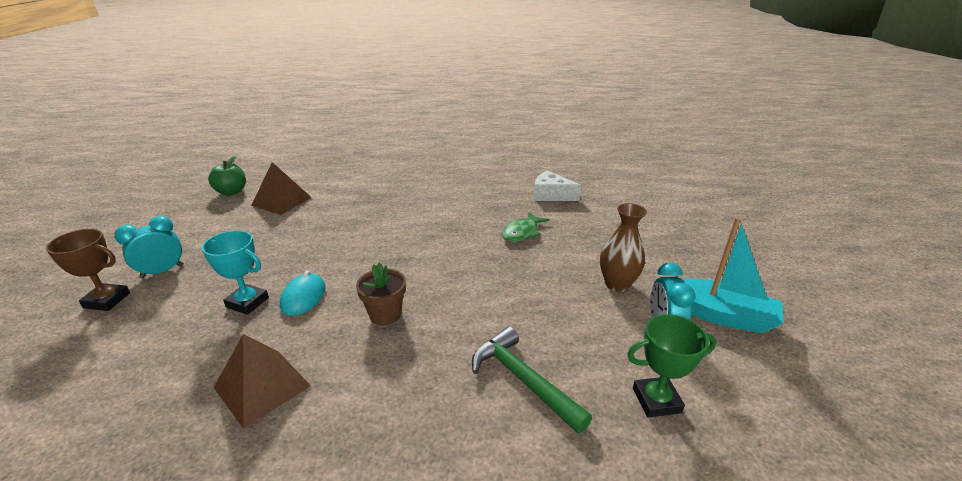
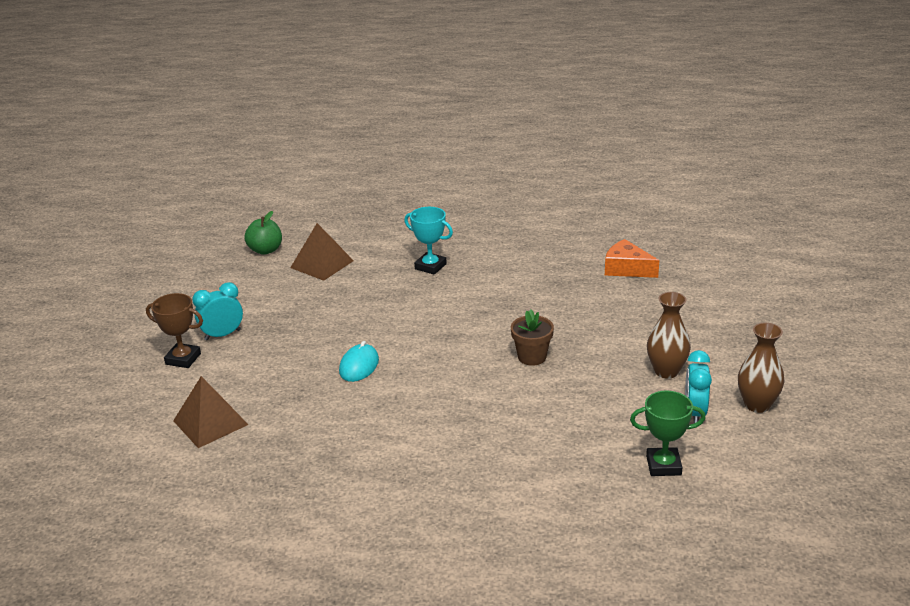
camera: 10 degrees right, 0 degrees up
turquoise trophy [202,230,269,315] -> turquoise trophy moved to [404,207,453,275]
brown pyramid [214,334,311,429] -> brown pyramid moved to [173,376,249,448]
brown flower pot [356,263,406,325] -> brown flower pot moved to [511,309,554,366]
green hammer [472,327,592,434] -> none
green fish [502,212,549,242] -> none
white cheese [534,170,582,201] -> orange cheese [605,239,659,278]
turquoise boat [681,217,784,333] -> brown vase [738,323,785,413]

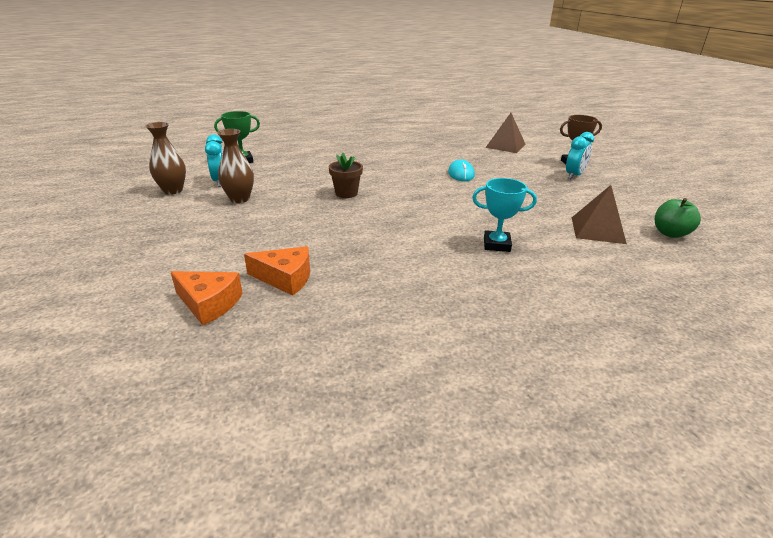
camera: 155 degrees right, 0 degrees up
none -> orange cheese [171,271,243,325]

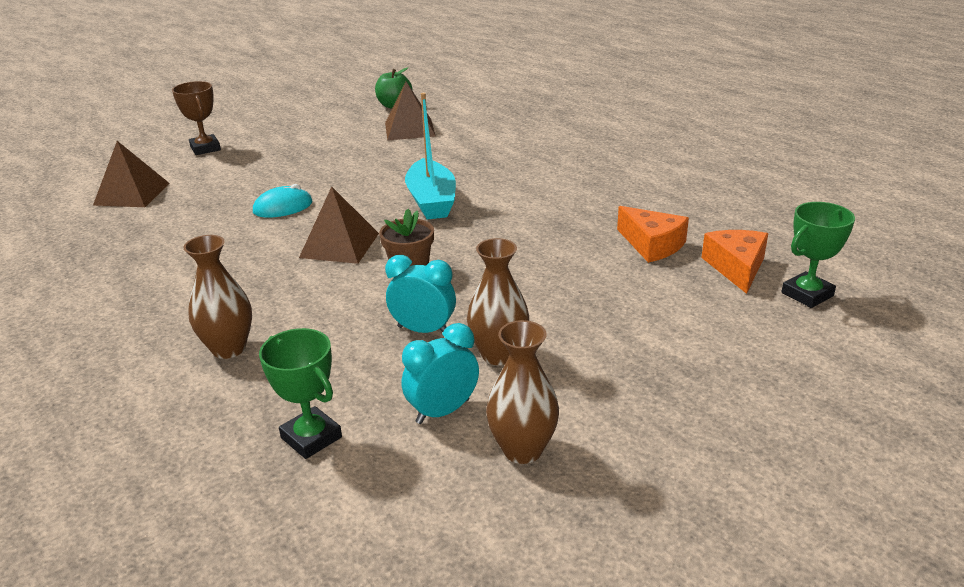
camera: 110 degrees left, 0 degrees up
orange cheese [244,246,310,296] -> orange cheese turned 150 degrees clockwise [617,206,689,263]
turquoise trophy [472,178,537,252] -> none
turquoise clock [566,132,594,179] -> turquoise clock moved to [385,255,456,333]
none -> brown vase [183,235,252,359]
none -> brown pyramid [299,187,379,264]
none -> turquoise boat [405,93,456,219]
none -> green trophy [781,202,855,308]

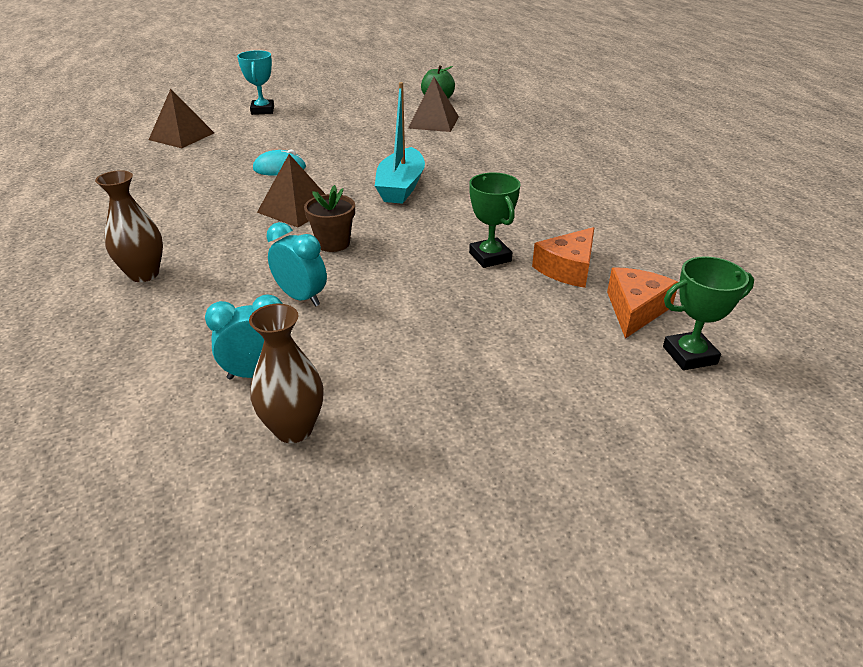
camera: 20 degrees right, 5 degrees up
brown trophy [172,81,221,155] -> turquoise trophy [237,50,274,115]
green trophy [259,328,342,459] -> green trophy moved to [469,172,520,268]
brown vase [467,238,529,365] -> none
orange cheese [617,206,689,263] -> orange cheese turned 60 degrees clockwise [532,227,595,288]

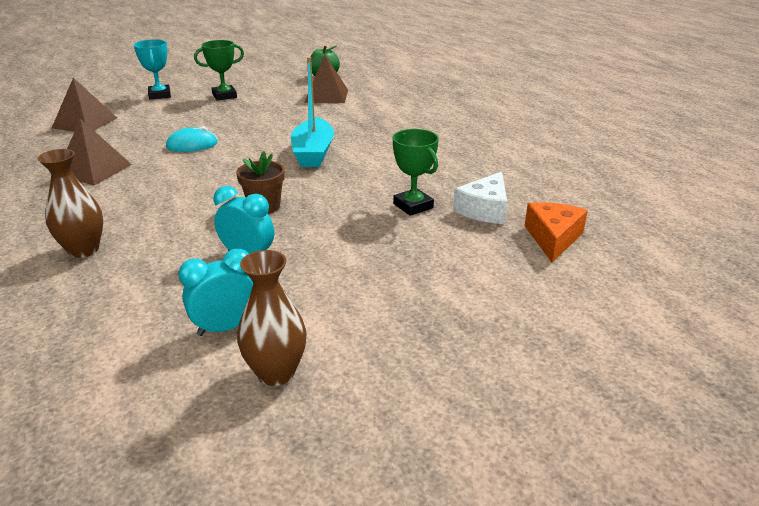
camera: 10 degrees left, 5 degrees down
brown pyramid [257,154,326,227] -> brown pyramid moved to [67,119,132,185]
orange cheese [532,227,595,288] -> white cheese [453,172,507,224]
green trophy [663,256,754,370] -> green trophy moved to [194,40,244,100]

